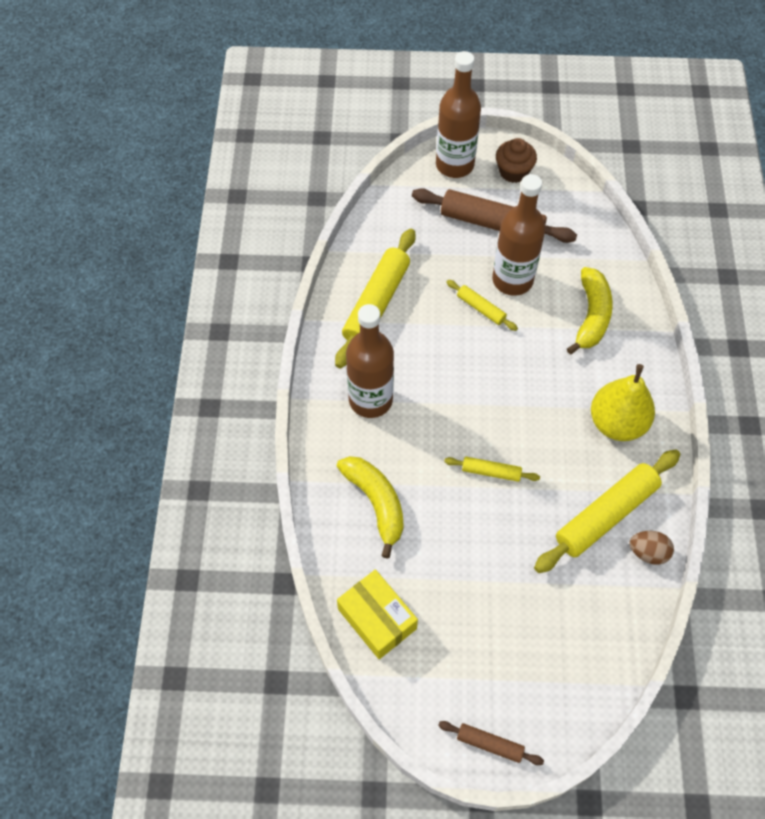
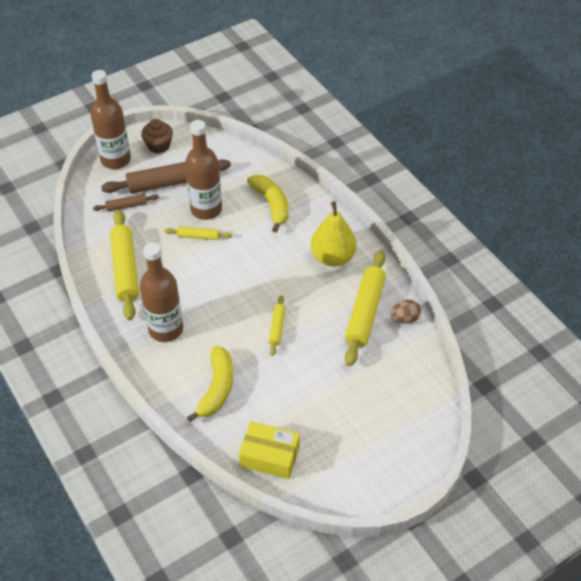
camera: 35 degrees left, 10 degrees down
yellow banana [337,456,404,559] -> yellow banana turned 75 degrees clockwise [187,346,233,422]
brown rolling pin [438,721,544,765] -> brown rolling pin moved to [93,194,159,211]
yellow rolling pin [444,457,540,482] -> yellow rolling pin turned 60 degrees counterclockwise [269,295,285,356]

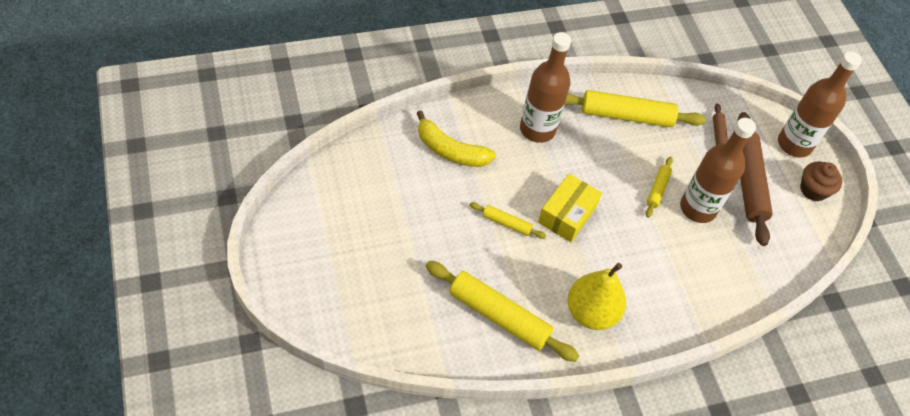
camera: 100 degrees right, 5 degrees up
yellow box [239,421,300,479] -> yellow box moved to [538,173,602,242]
yellow banana [247,175,289,233] -> none
brown egg [391,300,421,324] -> none

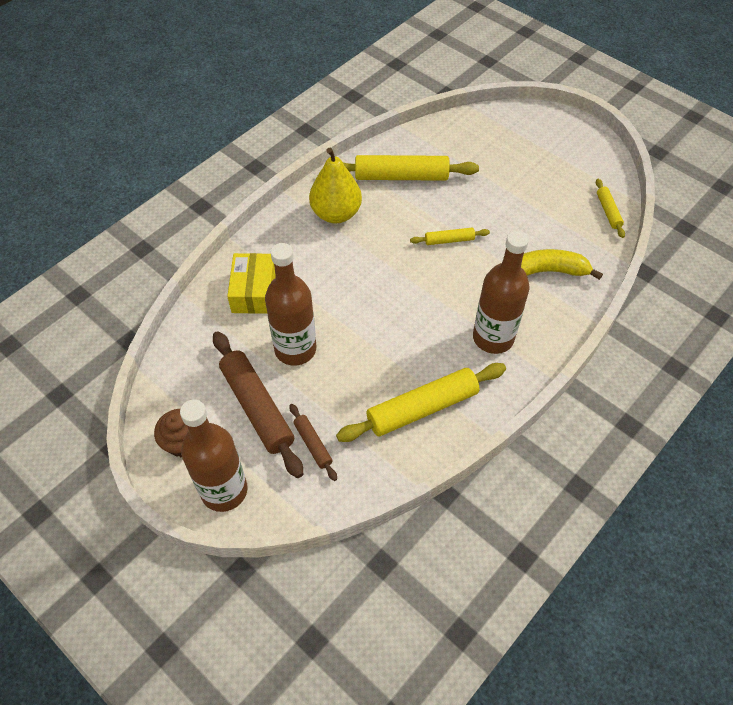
camera: 155 degrees right, 0 degrees up
yellow box [538,173,602,242] -> yellow box moved to [227,253,276,314]
yellow rolling pin [646,156,673,218] -> yellow rolling pin moved to [596,179,625,238]

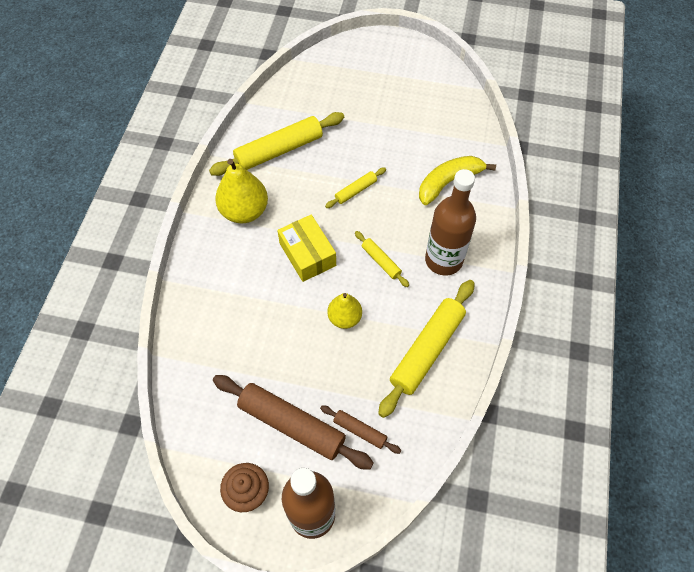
camera: 30 degrees left, 5 degrees up
yellow box [227,253,276,314] -> yellow box moved to [277,215,336,282]
brown bottle [265,243,316,365] -> none
yellow rolling pin [596,179,625,238] -> yellow rolling pin moved to [355,231,409,287]
none -> yellow pear [327,293,362,329]

